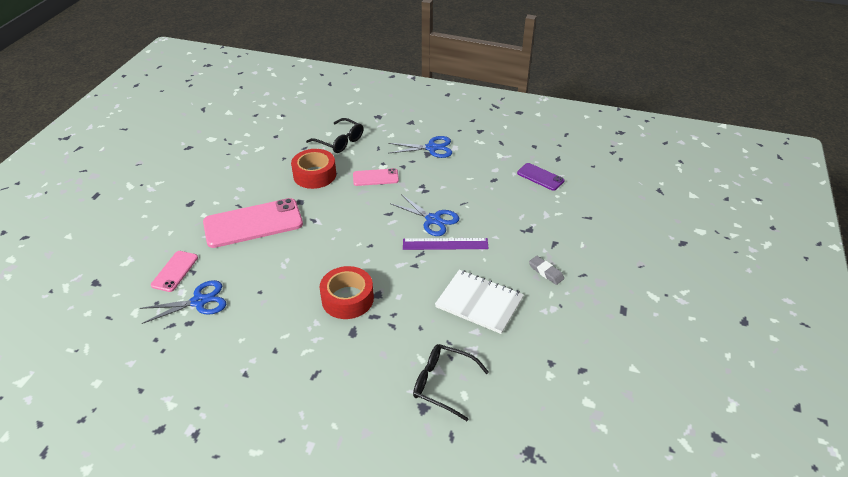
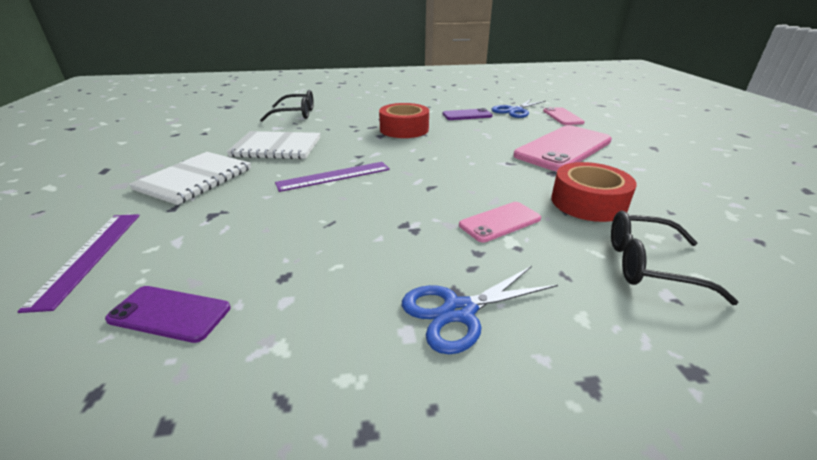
camera: 155 degrees right, 10 degrees down
blue scissors [390,194,459,236] -> none
grey eraser [529,256,564,285] -> white notebook [129,152,251,205]
none -> purple ruler [17,214,140,313]
none -> purple phone [443,108,493,120]

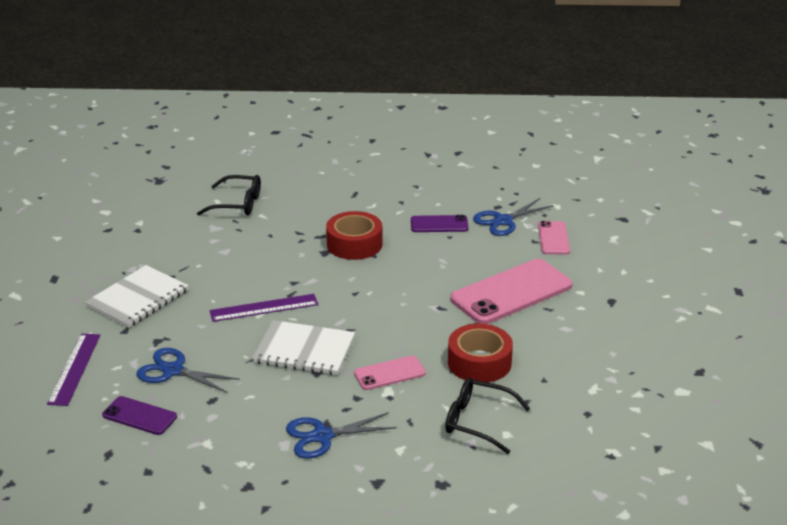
camera: 10 degrees right, 0 degrees up
white notebook [227,131,320,159] -> white notebook moved to [252,320,355,375]
none -> blue scissors [136,348,240,393]

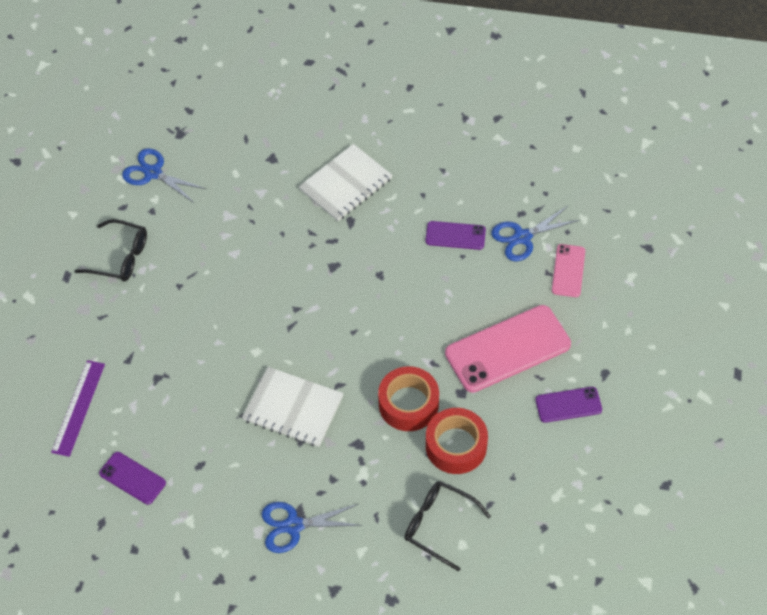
camera: 10 degrees right, 25 degrees up
white notebook [85,265,189,328] -> white notebook moved to [299,144,393,221]
blue scissors [136,348,240,393] -> blue scissors moved to [122,148,206,203]
black glasses [197,175,261,215] -> black glasses moved to [75,219,147,281]
purple ruler [210,294,318,322] -> none
red tape [326,211,383,260] -> red tape moved to [378,366,439,431]
pink phone [354,356,426,390] -> none
none -> purple phone [535,387,602,423]

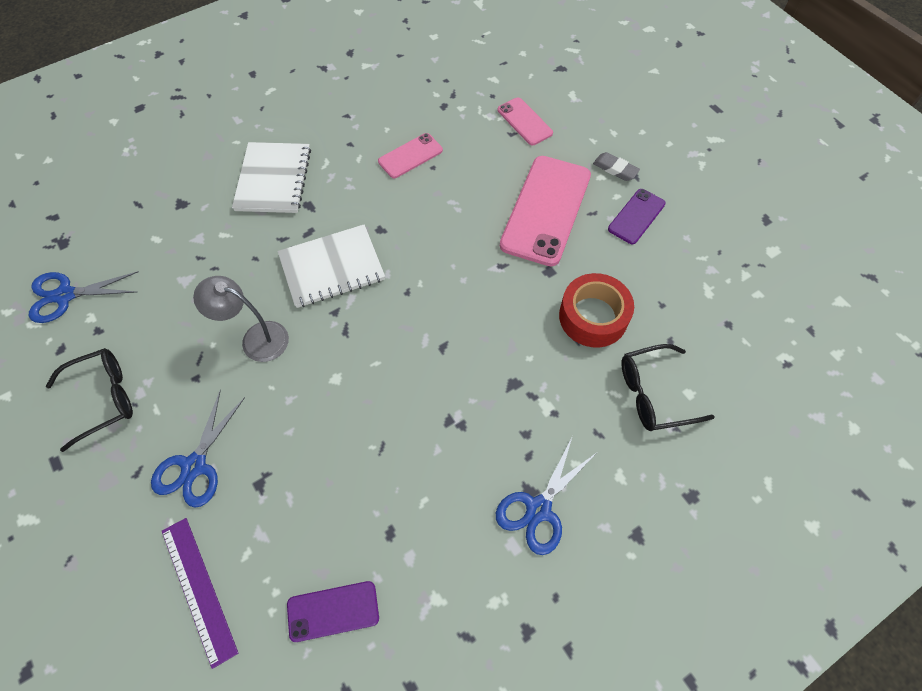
camera: 45 degrees left, 5 degrees up
white notebook [242,367,344,447] -> white notebook moved to [278,224,385,308]
red tape [378,366,439,431] -> none
purple phone [425,221,486,250] -> pink phone [378,133,443,178]
blue scissors [491,206,580,261] -> blue scissors moved to [151,389,245,508]
none -> grey lamp [193,276,289,362]
none -> grey eraser [593,152,640,181]

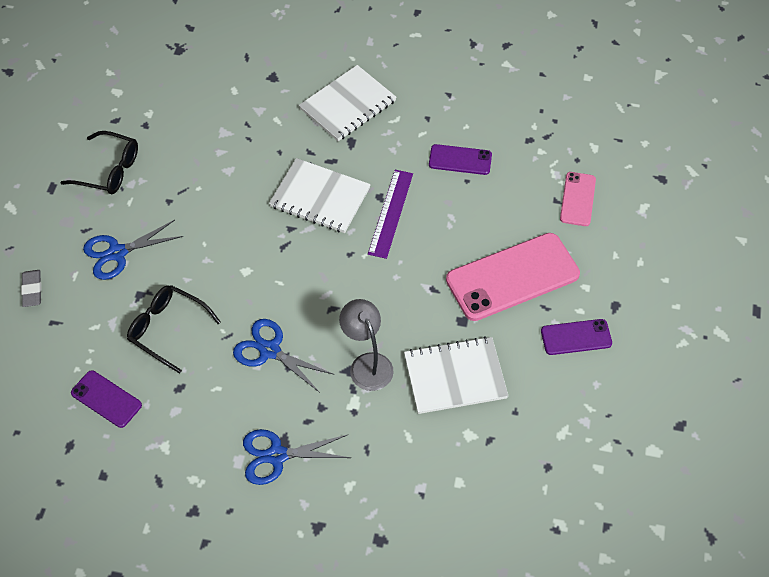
camera: 45 degrees right, 5 degrees down
blue scissors [29,271,139,323] -> blue scissors moved to [233,319,334,393]
purple ruler [162,518,238,669] -> purple ruler moved to [368,170,413,259]
grey lamp [193,276,289,362] -> grey lamp moved to [339,299,394,391]
pink phone [378,133,443,178] -> purple phone [429,144,492,175]
red tape [559,273,634,348] -> white notebook [404,336,508,414]
grey eraser [593,152,640,181] -> grey eraser moved to [21,270,42,307]
black glasses [621,344,714,431] -> black glasses moved to [127,285,221,374]

